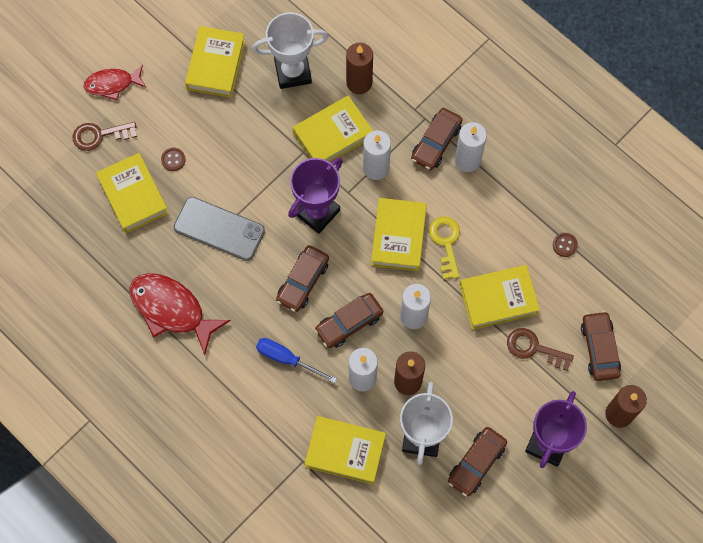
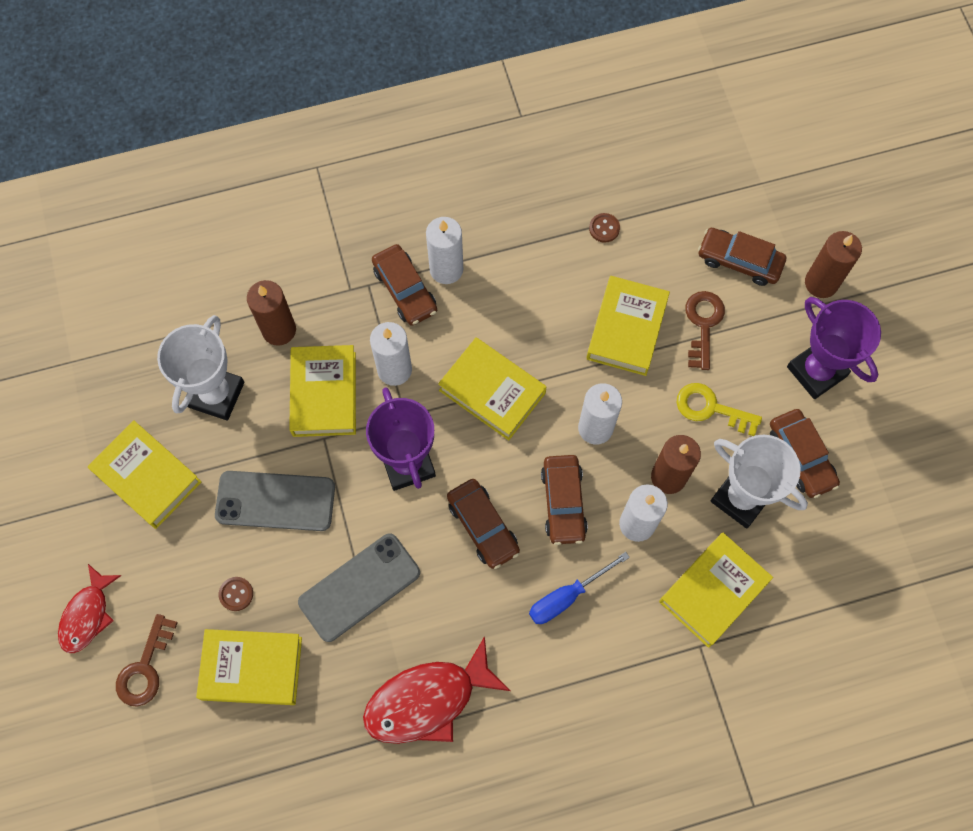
camera: 60 degrees left, 0 degrees up
yellow key [429,217,460,279] -> yellow key moved to [676,383,762,436]
brown key [507,328,574,371] -> brown key turned 135 degrees clockwise [686,291,725,370]
none -> grey phone [215,471,335,531]

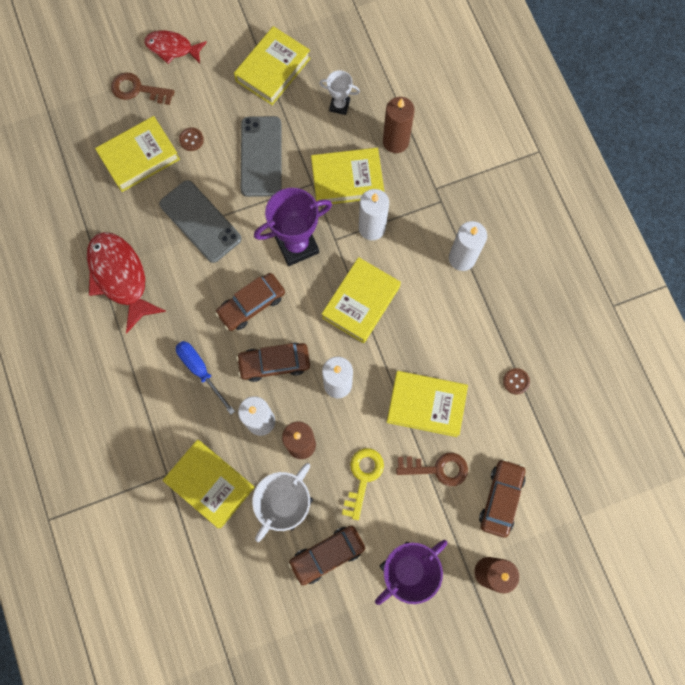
camera: 85 degrees right, 5 degrees up
white trophy [157,315,244,421] -> white trophy [319,70,360,115], size x0.53
yellow book [196,629,302,705] -> yellow book turned 60 degrees clockwise [95,116,180,192]
brown car [372,244,437,326] -> none

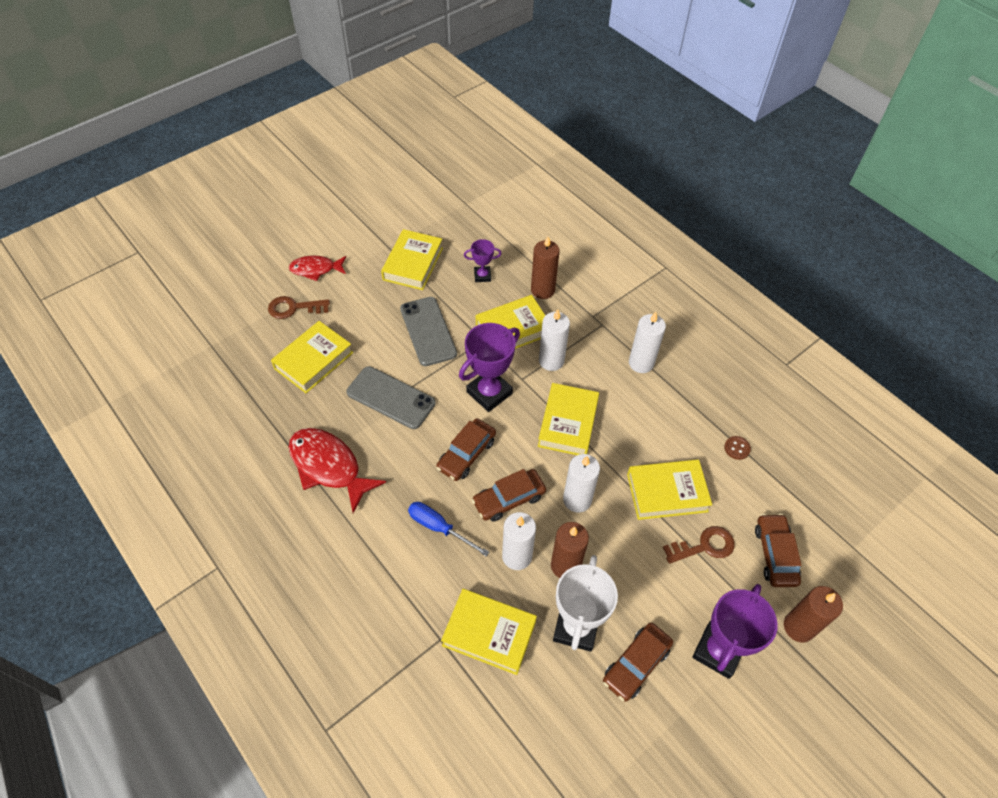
camera: 20 degrees left, 20 degrees down
brown button [179,127,204,151] -> none
white trophy [319,70,360,115] -> purple trophy [464,239,502,282]
yellow key [342,448,384,520] -> none

